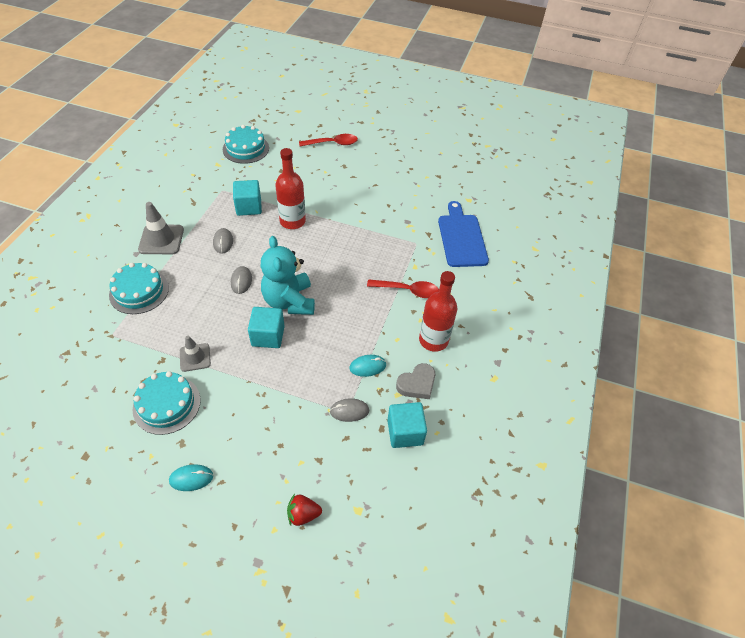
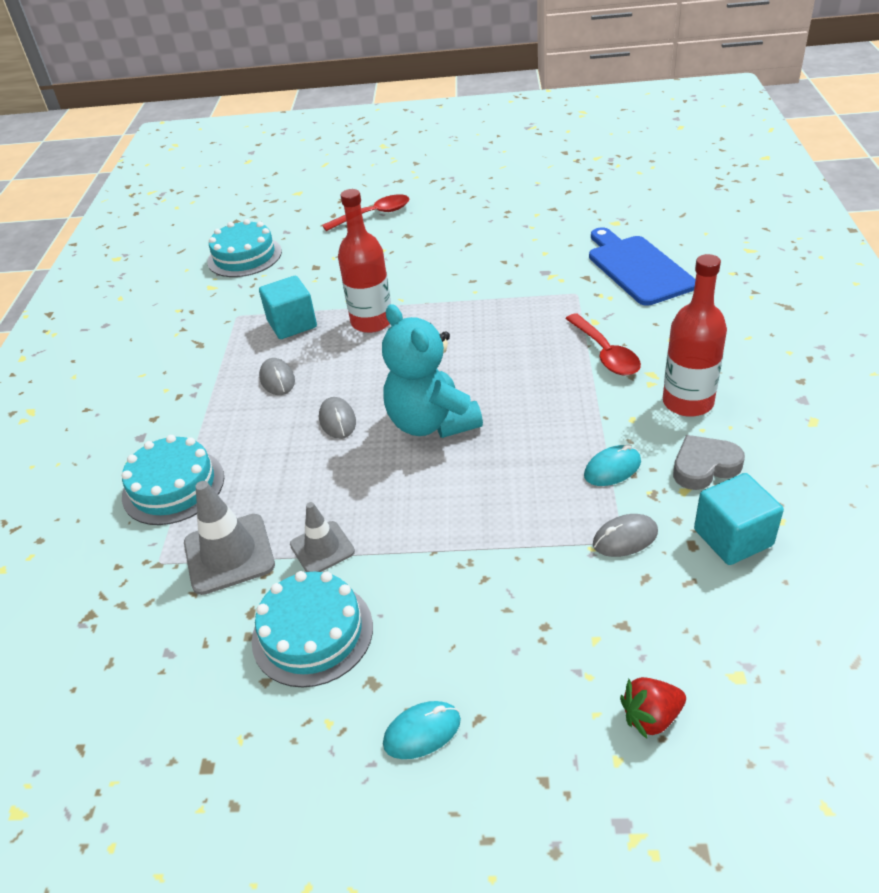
camera: 10 degrees left, 10 degrees down
grey traffic cone [138,202,184,254] -> grey traffic cone moved to [184,481,275,595]
turquoise cube [248,307,285,348] -> none
red spoon [367,279,439,298] -> red spoon turned 75 degrees clockwise [565,313,641,376]
grey heart [396,363,435,399] -> grey heart turned 150 degrees counterclockwise [673,435,745,490]

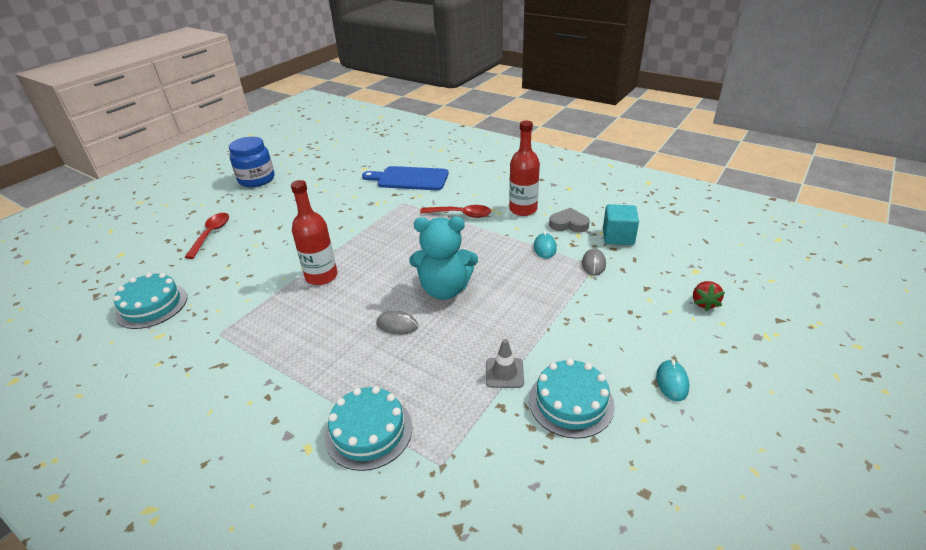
camera: 60 degrees left, 5 degrees down
grey traffic cone [184,481,275,595] -> none
turquoise cube [259,276,317,339] -> none
grey mouse [259,358,295,395] -> none
grey heart [673,435,745,490] -> grey heart turned 90 degrees clockwise [549,208,590,232]
none -> blue jar [229,137,274,187]

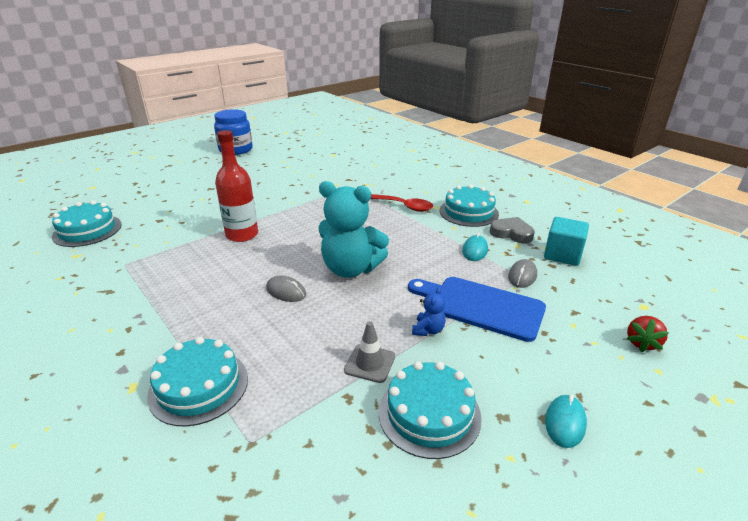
camera: 15 degrees right, 5 degrees down
red spoon [185,213,229,259] -> none
blue cutting board [362,166,449,190] -> blue cutting board moved to [408,277,546,342]
red bottle [509,121,540,216] -> turquoise cake [439,185,499,227]
none -> blue teddy bear [412,287,446,336]

